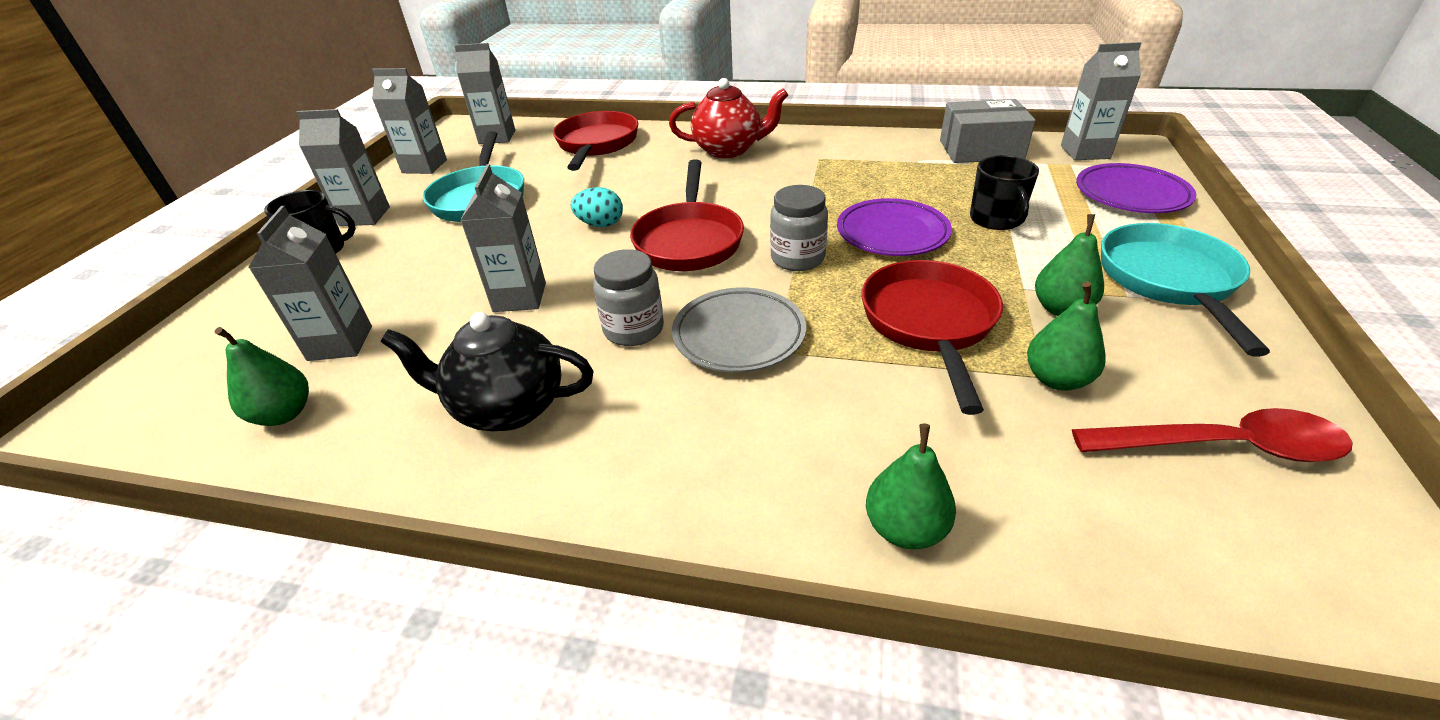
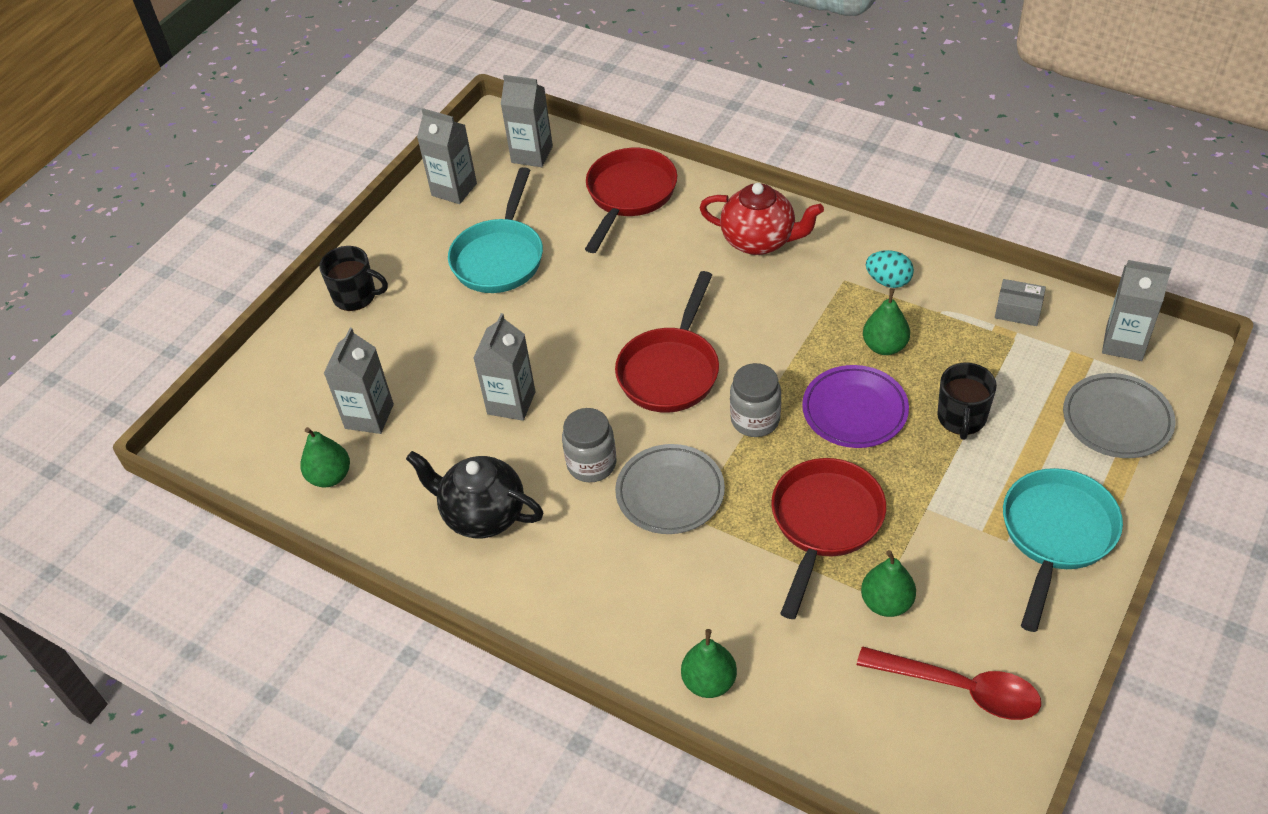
camera: 20 degrees right, 10 degrees up
grey carton [296,109,390,226] -> none
turquoise egg [571,187,623,227] -> turquoise egg moved to [866,250,914,288]
grey box [940,99,1036,163] -> grey box [995,279,1046,326], size x0.56
green pear [1035,214,1104,316] -> green pear moved to [863,288,910,355]
purple plate [1076,163,1196,213] -> grey plate [1063,373,1175,458]

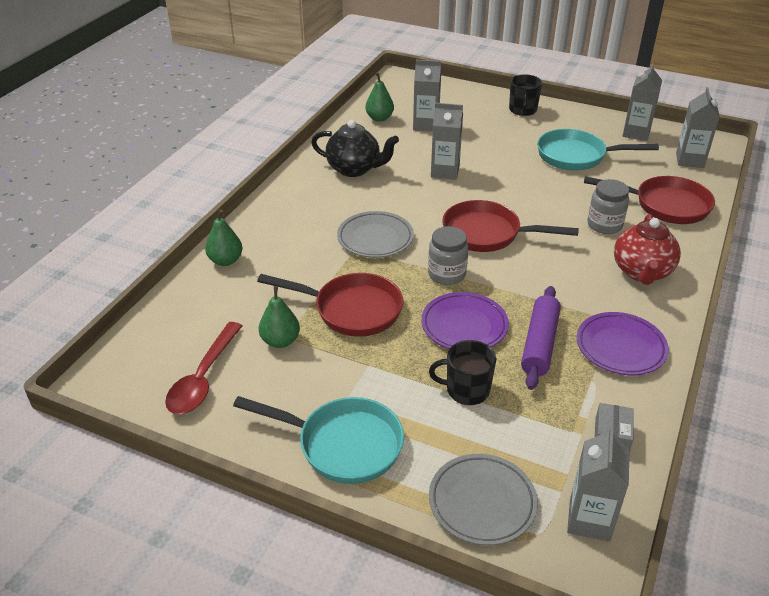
camera: 80 degrees right, 10 degrees down
black teapot [406,451,543,538] -> black teapot turned 90 degrees clockwise [311,120,399,177]
grey jar [562,408,616,482] -> grey jar moved to [587,179,629,234]
green pear [863,288,910,355] -> purple rolling pin [521,286,561,390]
turquoise egg [866,250,914,288] -> purple plate [577,312,669,375]

